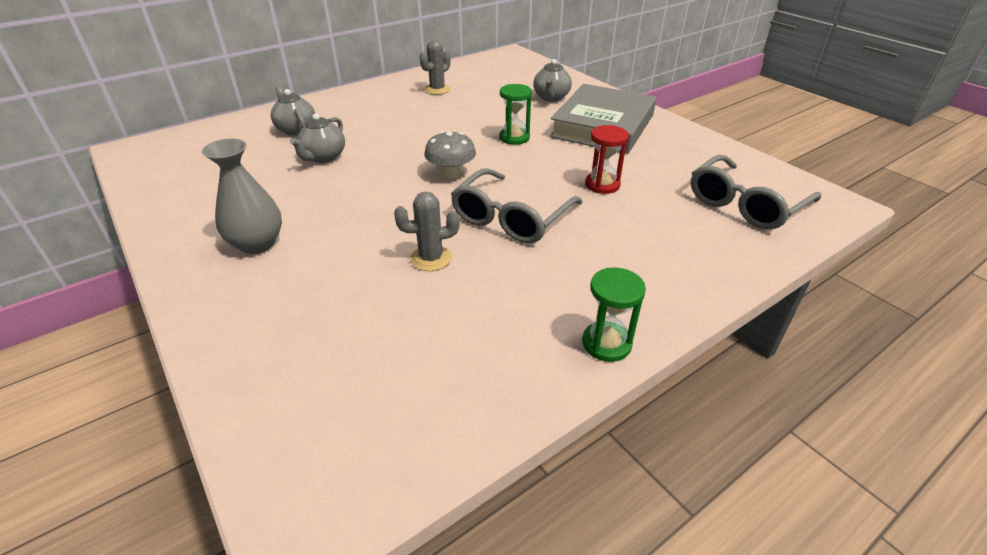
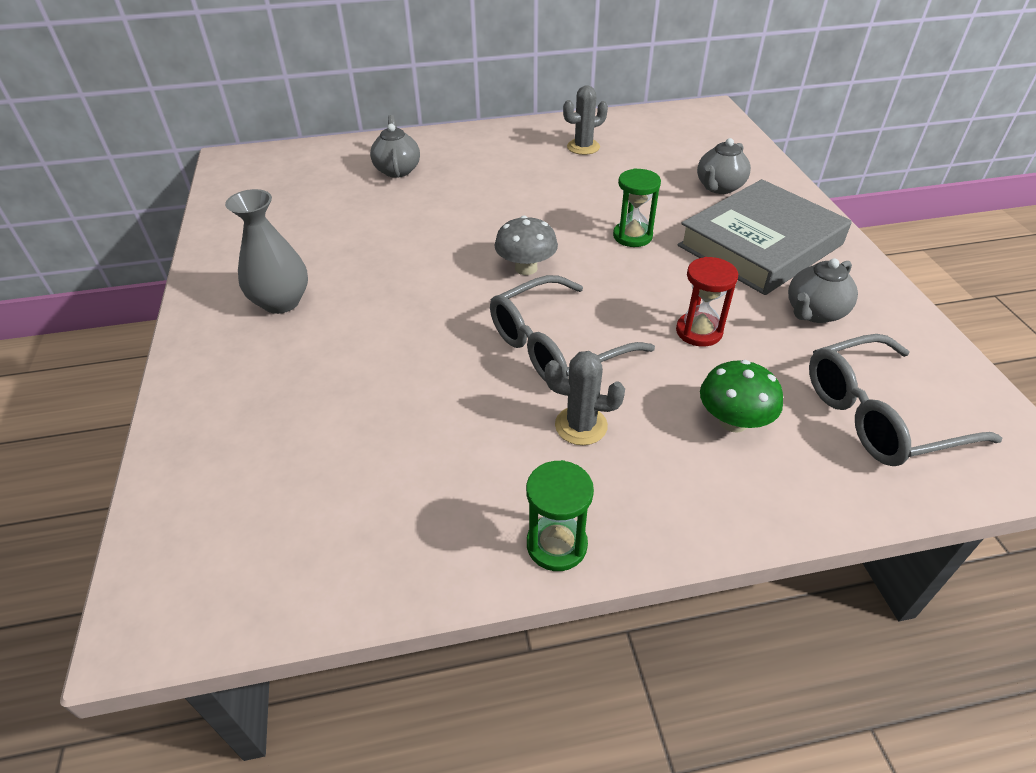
camera: 25 degrees right, 5 degrees up
grey teapot [290,113,345,163] -> grey teapot moved to [788,258,858,323]
grey cactus [394,192,460,271] -> grey cactus moved to [545,351,625,445]
none -> green mushroom [700,360,783,433]

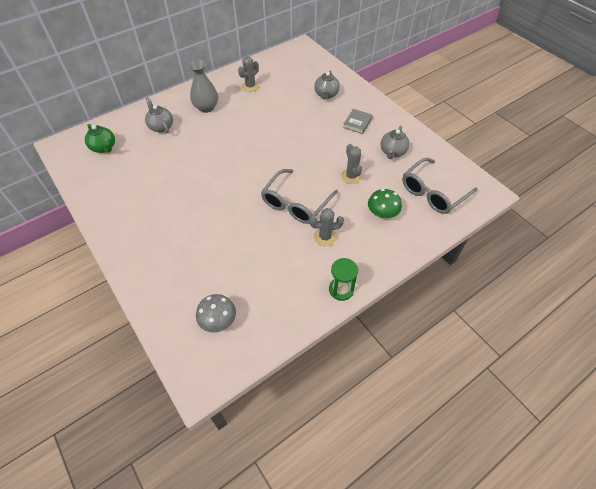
camera: 25 degrees left, 10 degrees up
grey vase [225,189,308,314] -> grey vase moved to [188,59,218,113]
grey mushroom [494,216,558,275] -> grey mushroom moved to [196,294,236,333]
green hourglass [613,168,661,247] -> none
red hourglass [676,257,738,347] -> grey cactus [341,144,362,184]
grey book [678,179,852,295] -> grey book [343,109,373,134], size x0.42
none -> green teapot [85,124,115,153]

